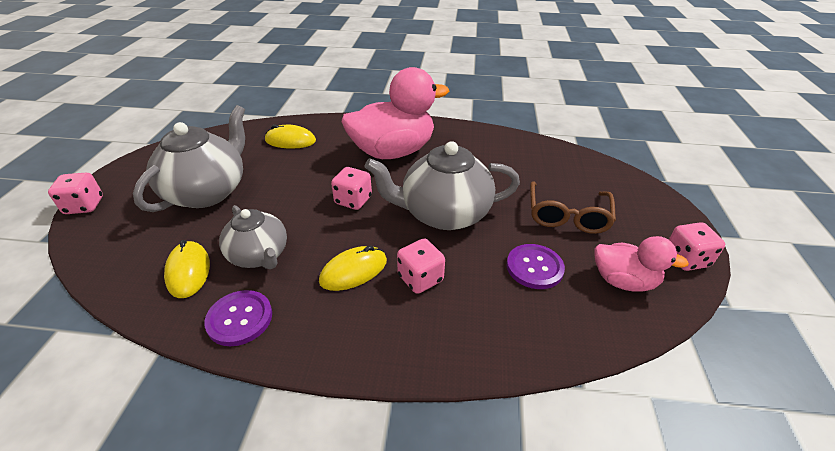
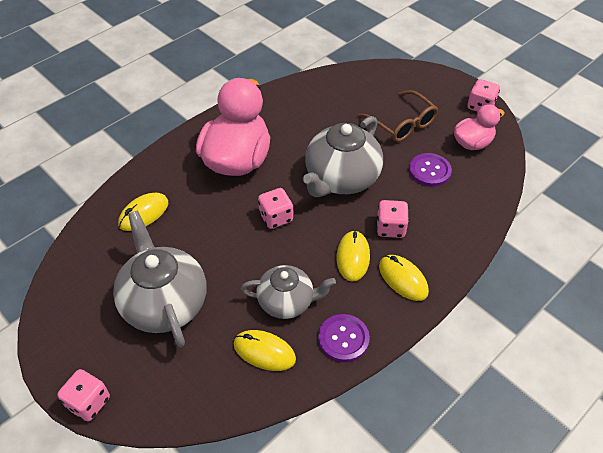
camera: 50 degrees left, 10 degrees up
none -> yellow mouse [379,255,429,301]

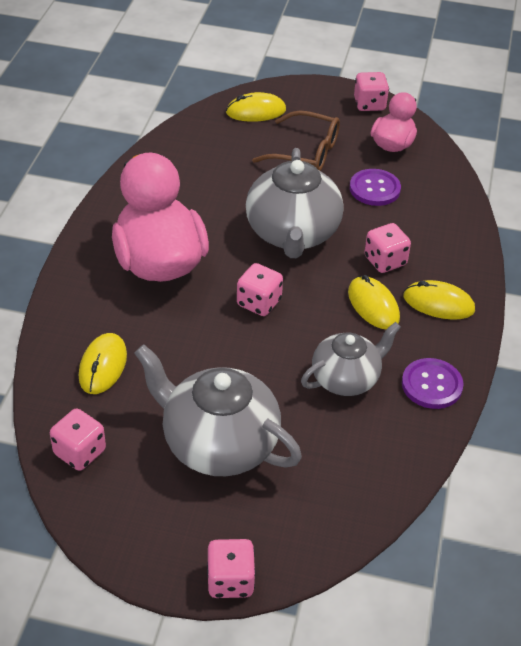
camera: 35 degrees left, 5 degrees down
yellow mouse [234,330,296,371] -> yellow mouse moved to [226,92,286,122]
none -> pink dice [50,408,106,471]

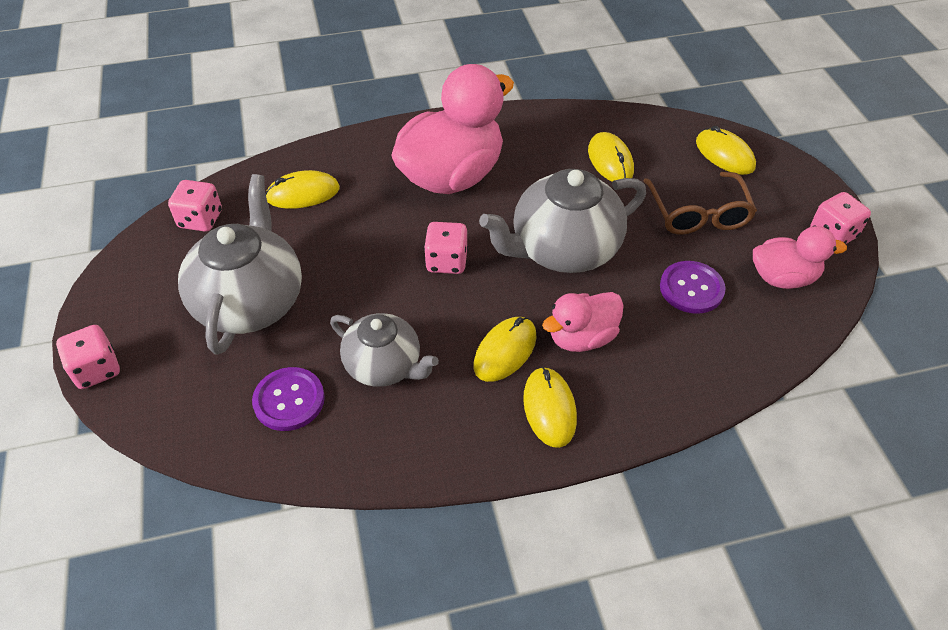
camera: 65 degrees right, 5 degrees up
pink dice [364,223,411,273] -> pink duck [542,292,624,352]
purple button [402,358,464,409] -> purple button moved to [252,367,325,431]
none -> yellow mouse [588,132,634,182]

